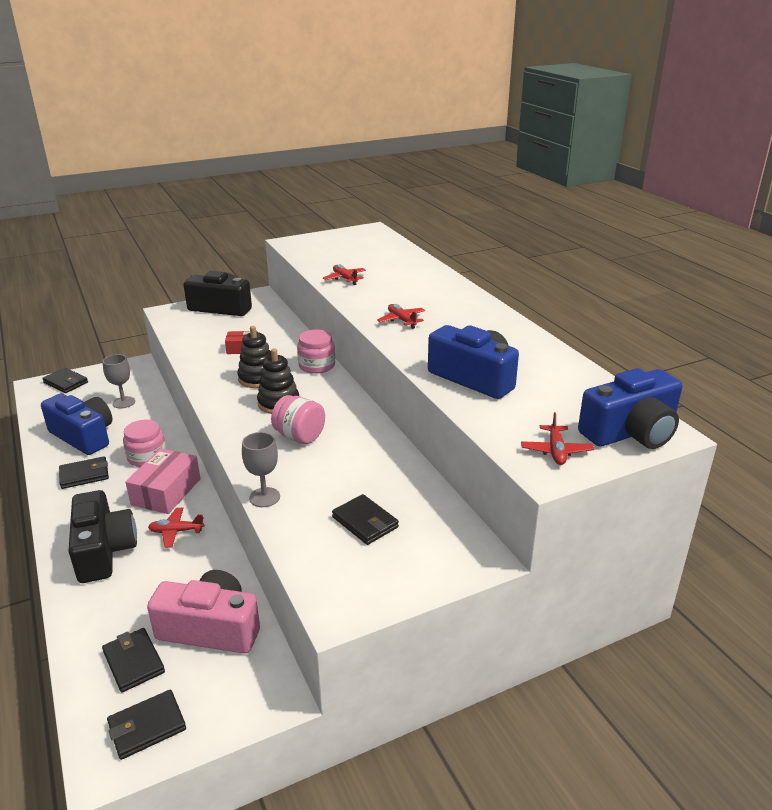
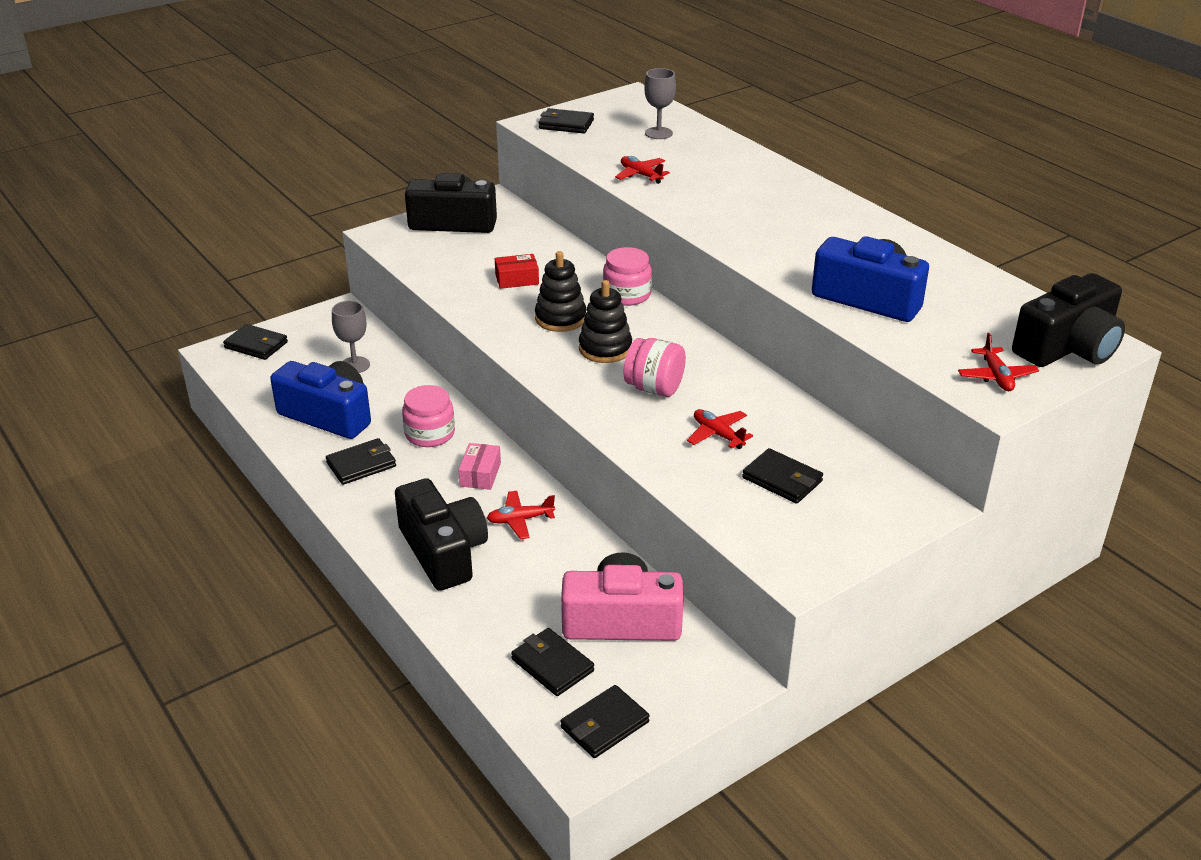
camera: 10 degrees left, 5 degrees up
pink box [125,448,201,514] -> pink box [458,443,501,490], size x0.58
grey goblet [242,432,280,507] -> grey goblet moved to [644,68,676,139]
red plane [377,304,425,329] -> red plane moved to [687,409,753,449]
blue camera [578,368,683,449] -> black camera [1012,273,1125,367]
none -> black wallet [538,108,594,134]

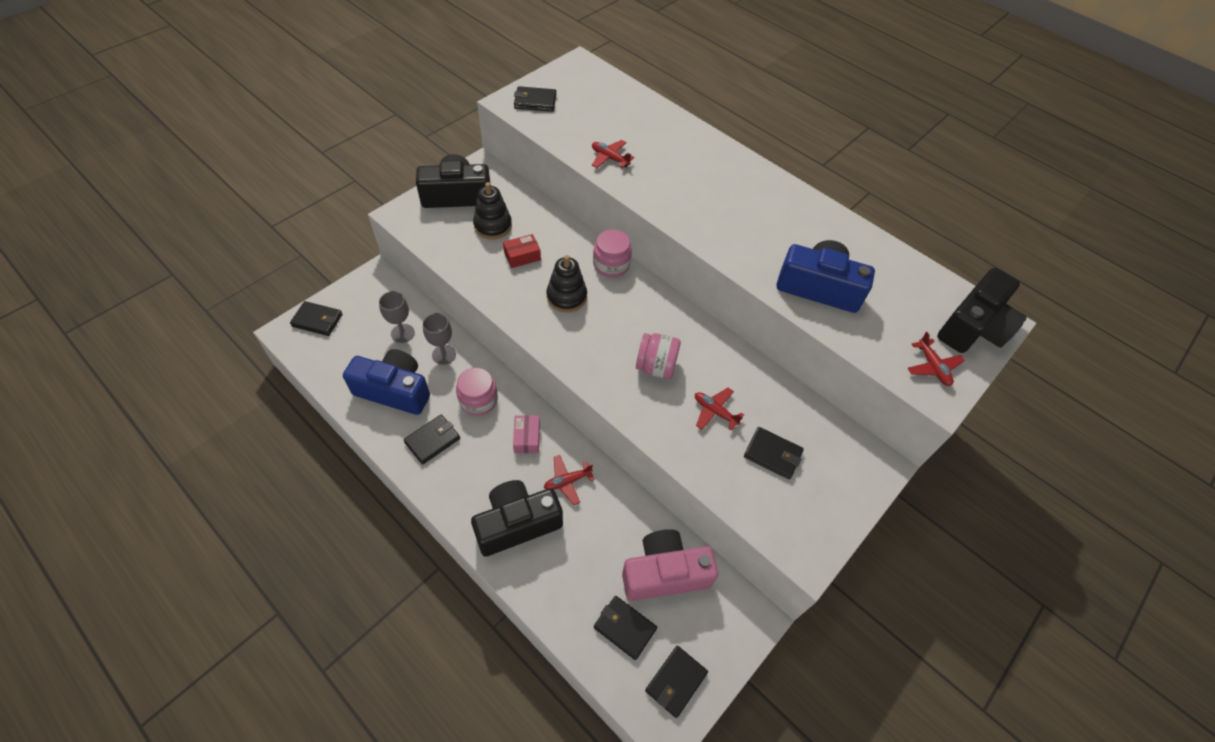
camera: 15 degrees left, 20 degrees up
black camera [395,478,488,591] -> black camera turned 75 degrees counterclockwise [471,480,563,557]
black stacking toy [579,280,632,363] -> black stacking toy moved to [473,182,512,240]
grey goblet [644,68,676,139] -> grey goblet moved to [423,313,456,365]

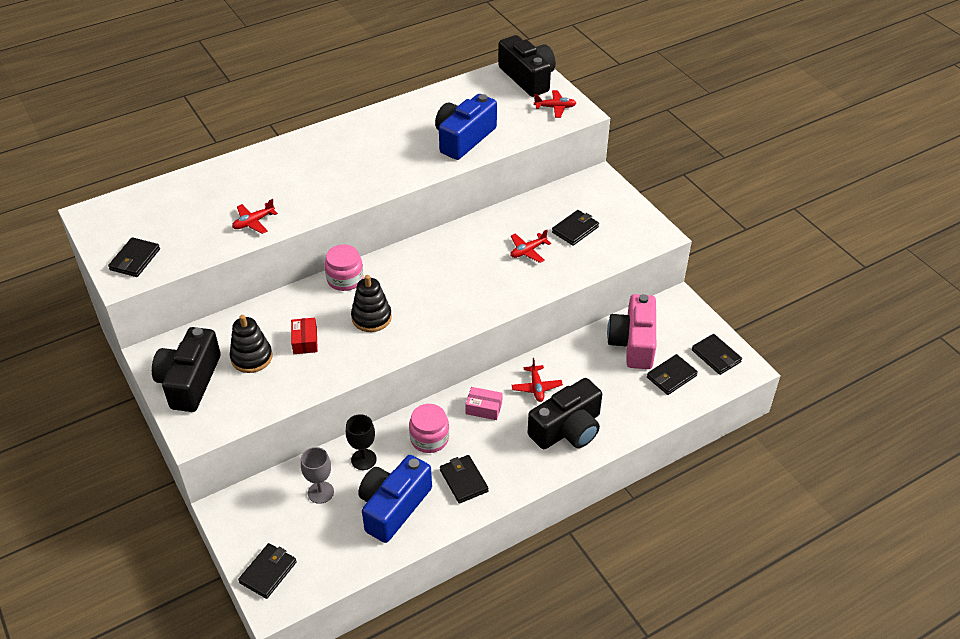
camera: 70 degrees left, 10 degrees down
grey goblet [423,313,456,365] -> black goblet [346,414,377,470]
black camera [471,480,563,557] -> black camera turned 120 degrees counterclockwise [528,378,602,449]
pink jar [636,333,681,379] -> none

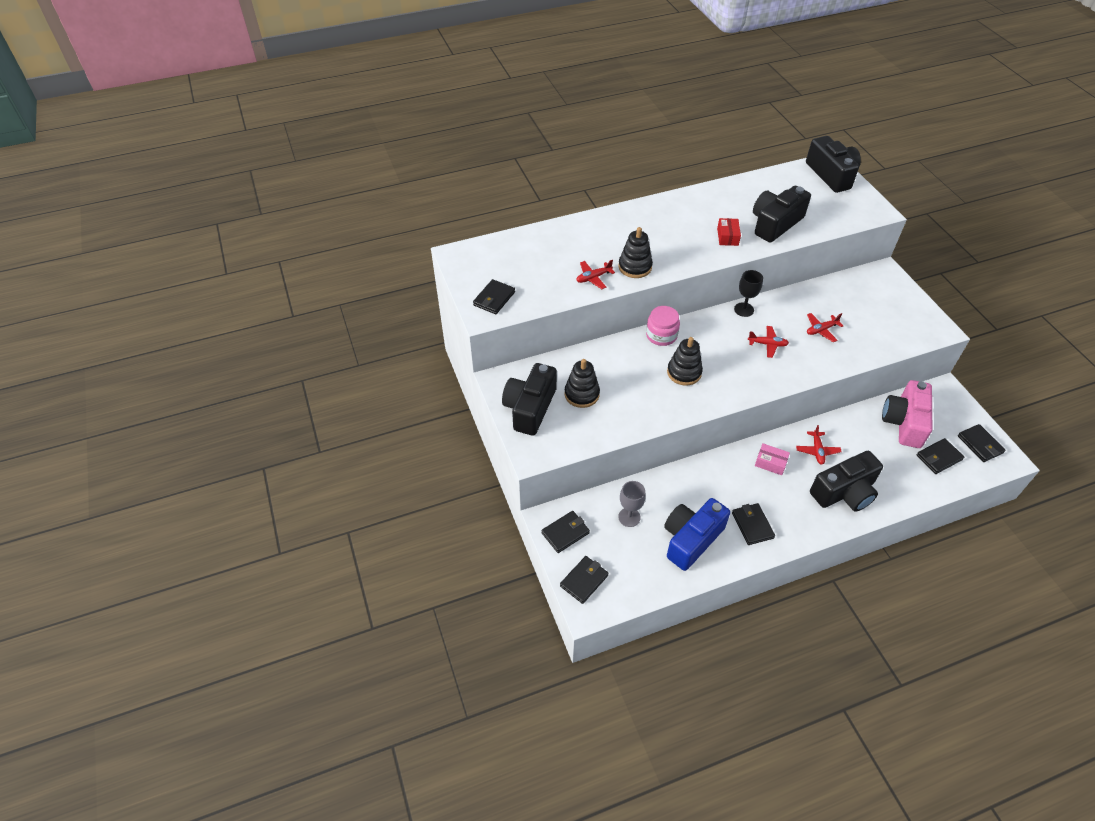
camera: 10 degrees right, 5 degrees up
red box [291,318,318,354] -> red box moved to [717,218,741,246]
black goblet [346,414,377,470] -> black goblet moved to [734,270,763,317]
pink jar [409,404,449,453] -> none
blue camera [435,94,497,160] -> black camera [753,186,811,243]
red plane [534,90,576,118] -> red plane moved to [748,326,789,358]
black wallet [552,210,599,246] -> black wallet moved to [541,511,590,553]
none -> black stacking toy [618,227,653,278]

